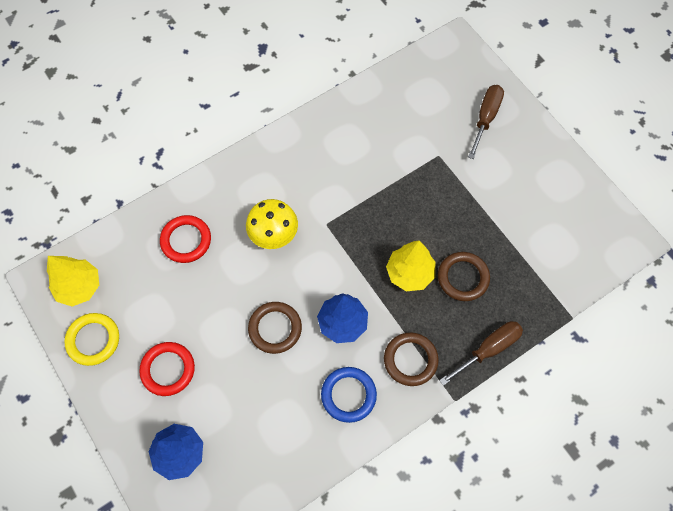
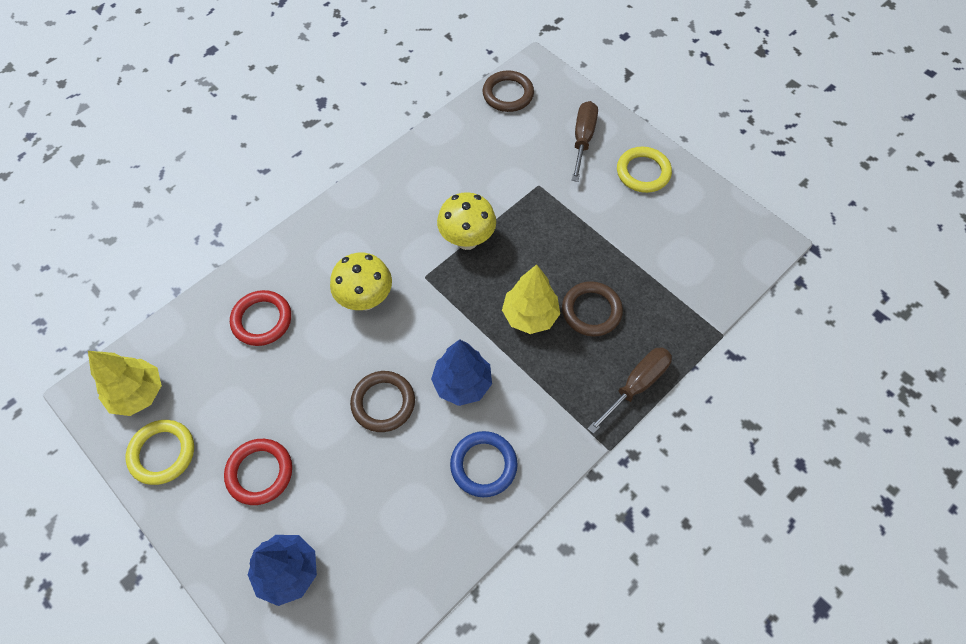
camera: 10 degrees left, 5 degrees down
brown ring [384,333,439,386] -> brown ring moved to [483,71,534,112]
none -> yellow mushroom [437,192,496,250]
none -> yellow ring [617,147,672,193]

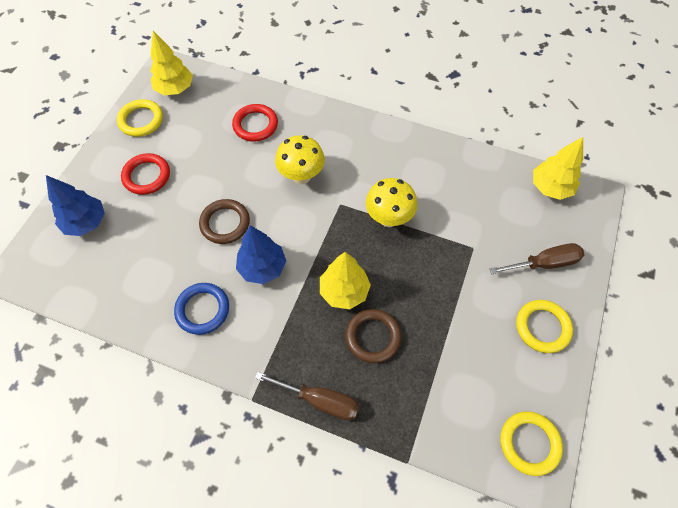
camera: 65 degrees right, 0 degrees up
brown ring [483,71,534,112] -> yellow tree [533,137,583,200]
none -> yellow ring [500,411,563,476]

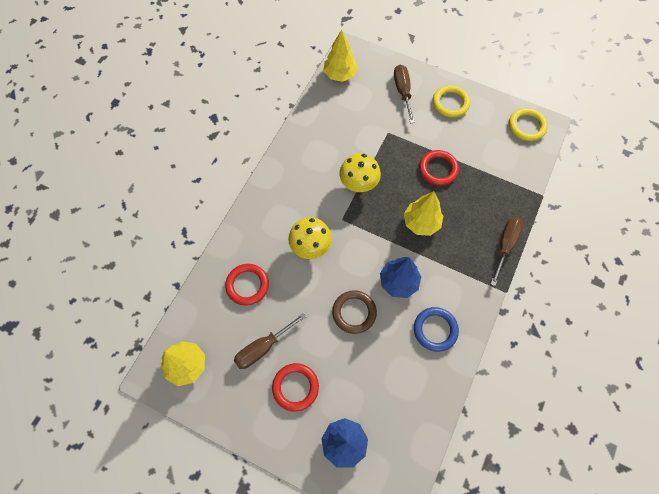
camera: 85 degrees left, 5 degrees up
yellow ring [117,99,163,137] -> none
brown ring [345,309,402,363] -> none
none -> brown screwdriver [234,313,306,369]
none -> red ring [419,150,459,186]

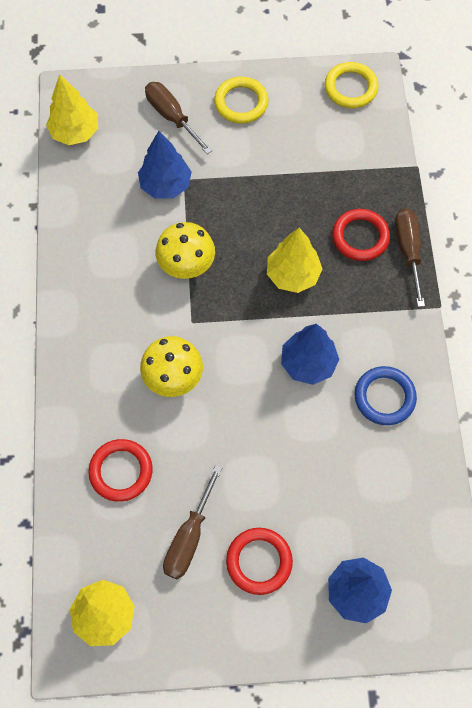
camera: 30 degrees left, 0 degrees up
brown ring [332,290,377,334] -> none
red ring [419,150,459,186] -> red ring moved to [332,209,390,261]
none -> blue tree [138,131,192,199]

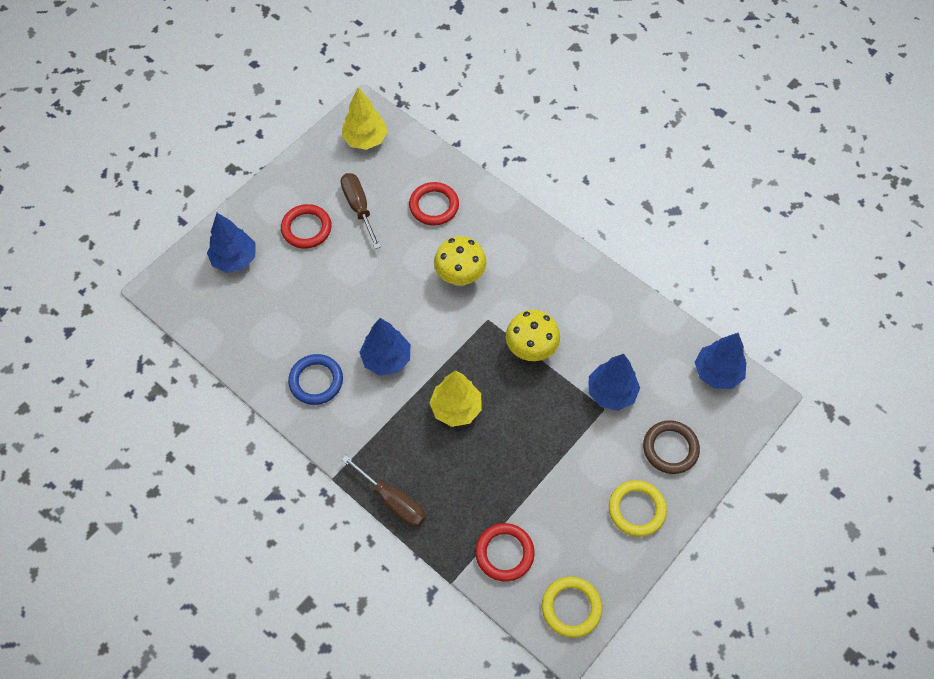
camera: 135 degrees right, 5 degrees down
yellow tree [46,74,98,145] -> blue tree [695,333,746,389]
brown screwdriver [145,82,212,154] -> brown ring [643,420,700,474]
red ring [332,209,390,261] -> red ring moved to [475,523,535,581]

